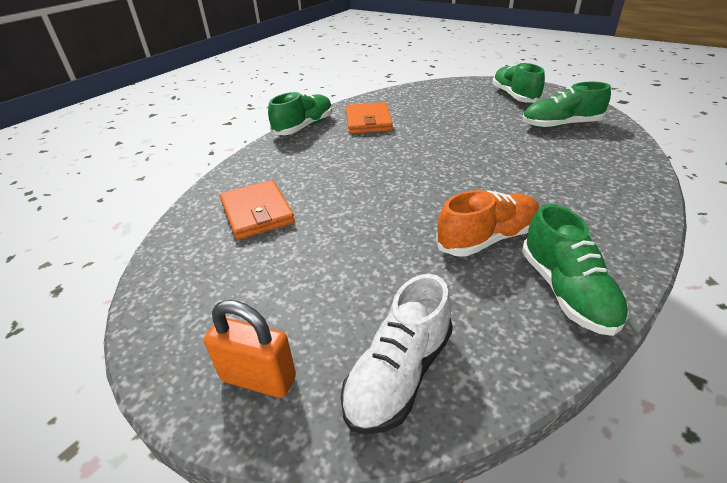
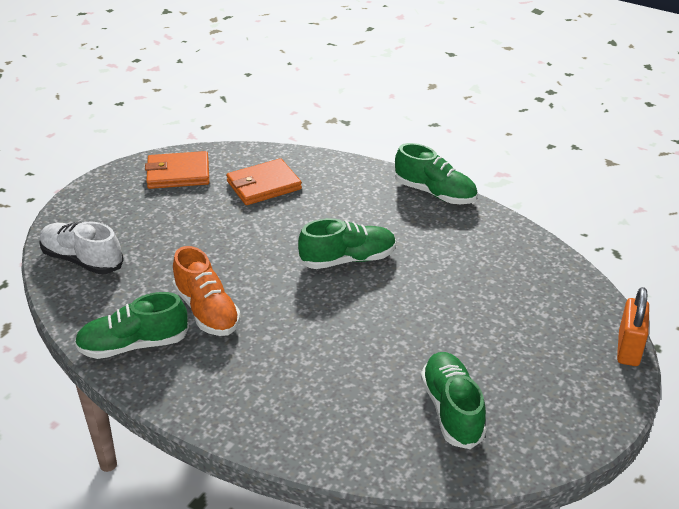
camera: 85 degrees right, 0 degrees up
orange padlock [204,300,296,398] -> orange padlock moved to [617,287,649,366]
orange wallet [346,102,393,134] -> orange wallet moved to [145,151,209,189]
green shoe [492,62,545,103] -> green shoe moved to [298,218,396,269]

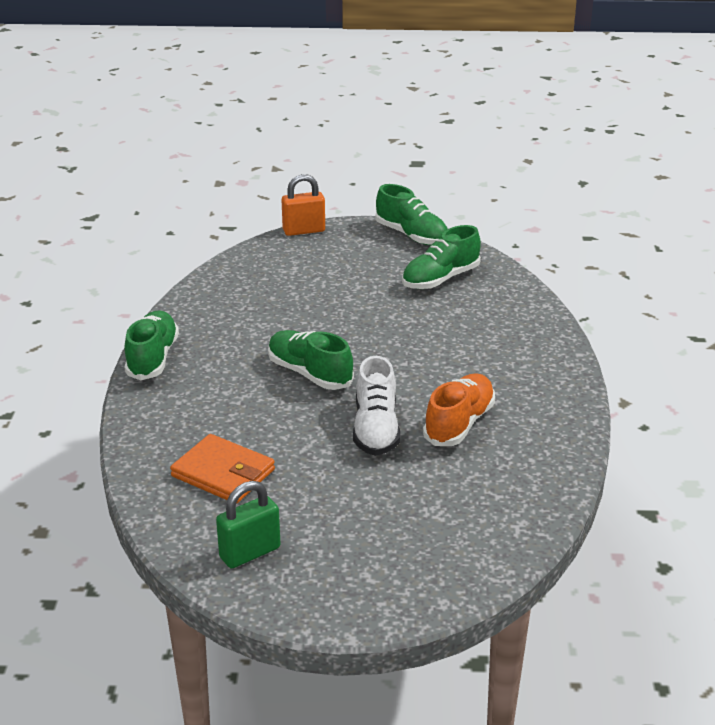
camera: 120 degrees left, 5 degrees down
white shoe [39,222,124,274] -> white shoe moved to [353,356,400,456]
green shoe [75,292,189,359] -> green shoe moved to [375,184,448,245]
orange wallet [145,151,209,189] -> green padlock [216,481,280,568]

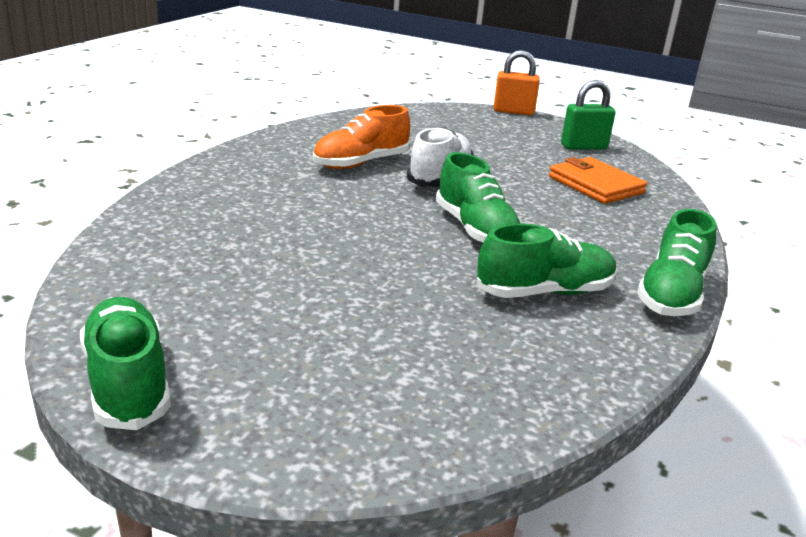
camera: 160 degrees left, 5 degrees down
orange padlock [282,174,325,236] -> orange padlock moved to [494,50,540,115]
green shoe [402,225,481,289] -> green shoe moved to [476,223,617,298]

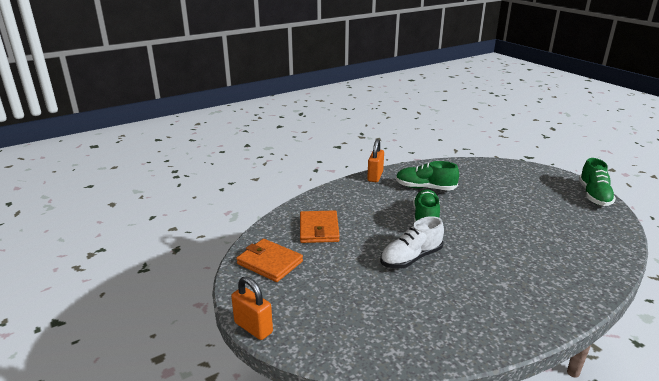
camera: 145 degrees left, 0 degrees up
orange shoe [313,105,410,169] -> none
green padlock [561,80,616,150] -> orange wallet [236,239,303,282]
green shoe [637,209,717,316] -> orange padlock [367,139,384,182]

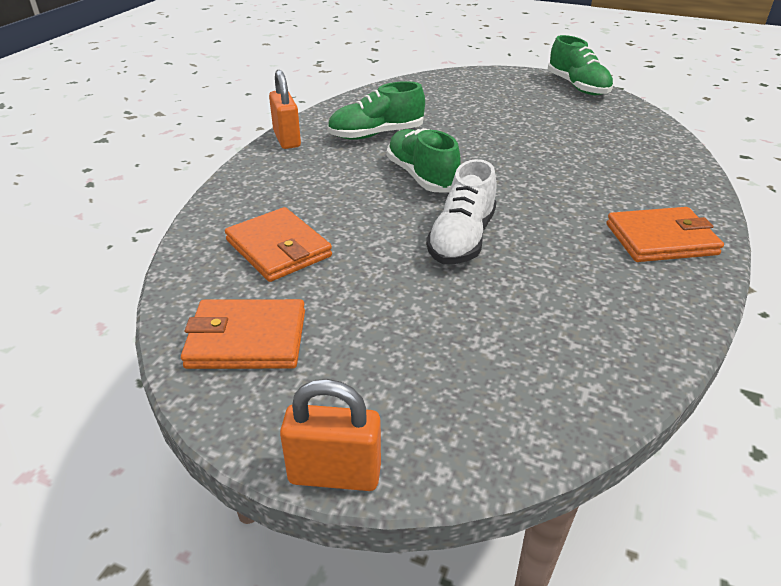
camera: 35 degrees left, 10 degrees up
none -> orange wallet [606,207,724,262]

